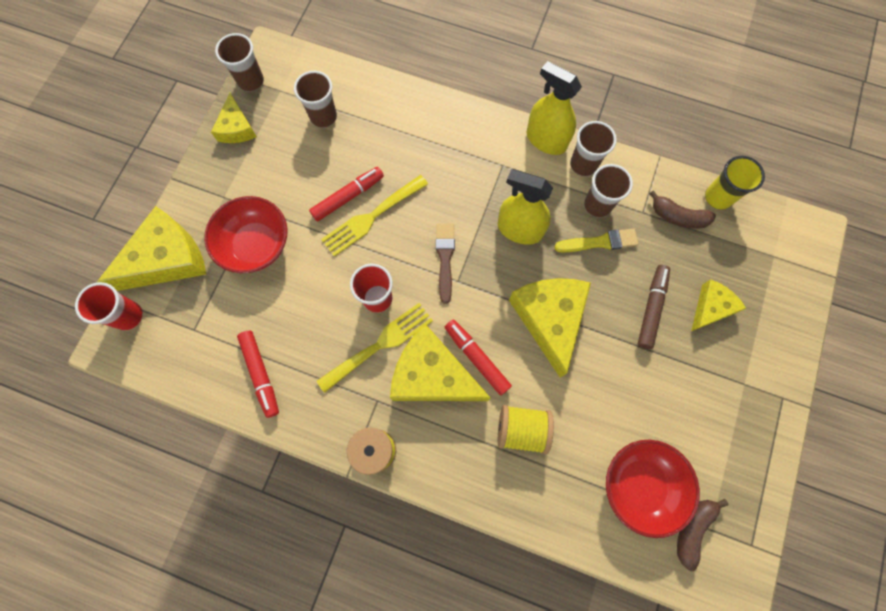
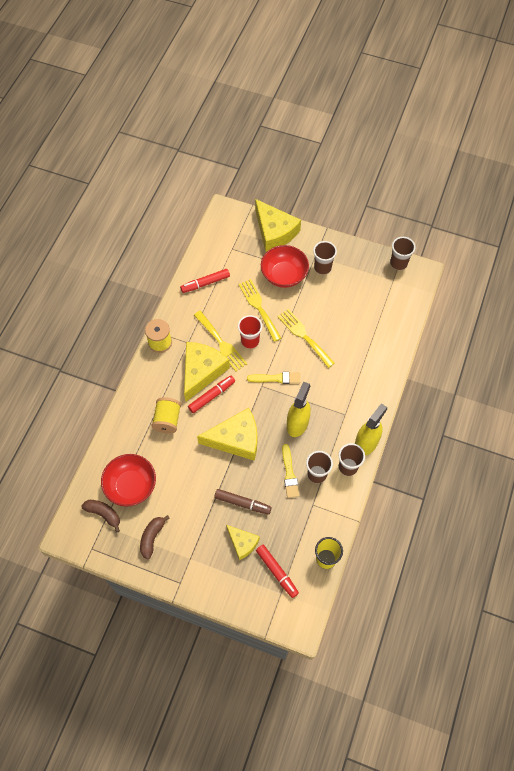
camera: 90 degrees right, 10 degrees down
red cup [75,282,143,330] -> none
yellow cheese [211,93,257,143] -> none
brown cup [294,71,337,128] -> brown cup moved to [313,241,337,275]
red marker [309,167,384,222] -> red marker moved to [256,545,299,598]
brown brush [436,224,455,304] -> yellow brush [247,372,300,384]
brown banana [649,190,716,229] -> brown banana moved to [140,515,170,559]
none -> yellow fork [238,279,282,342]

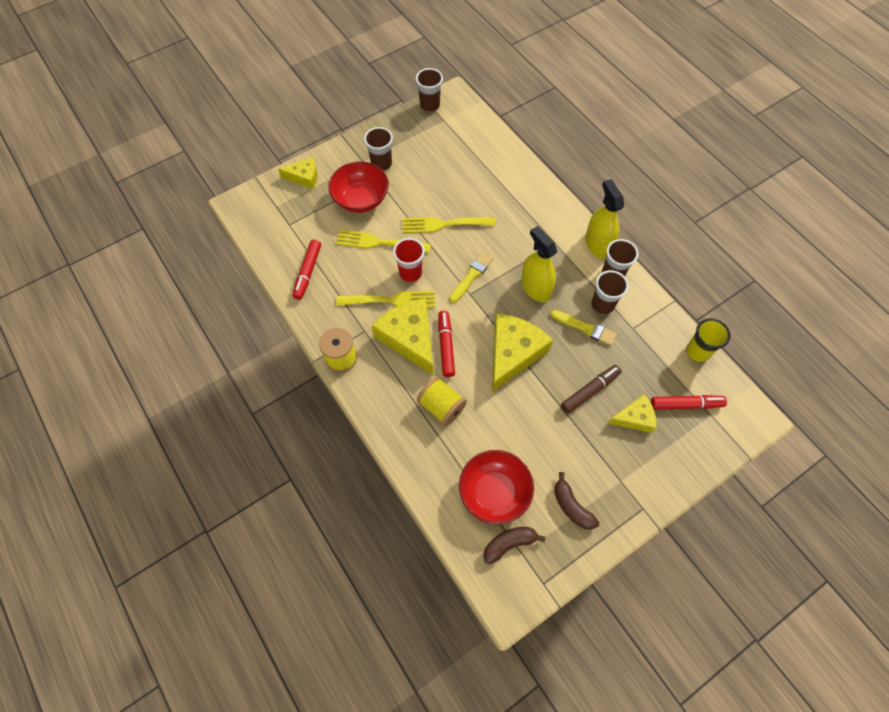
camera: 55 degrees left, 0 degrees up
yellow cheese [255,199,301,252] -> yellow cheese [278,157,317,189], size x0.57

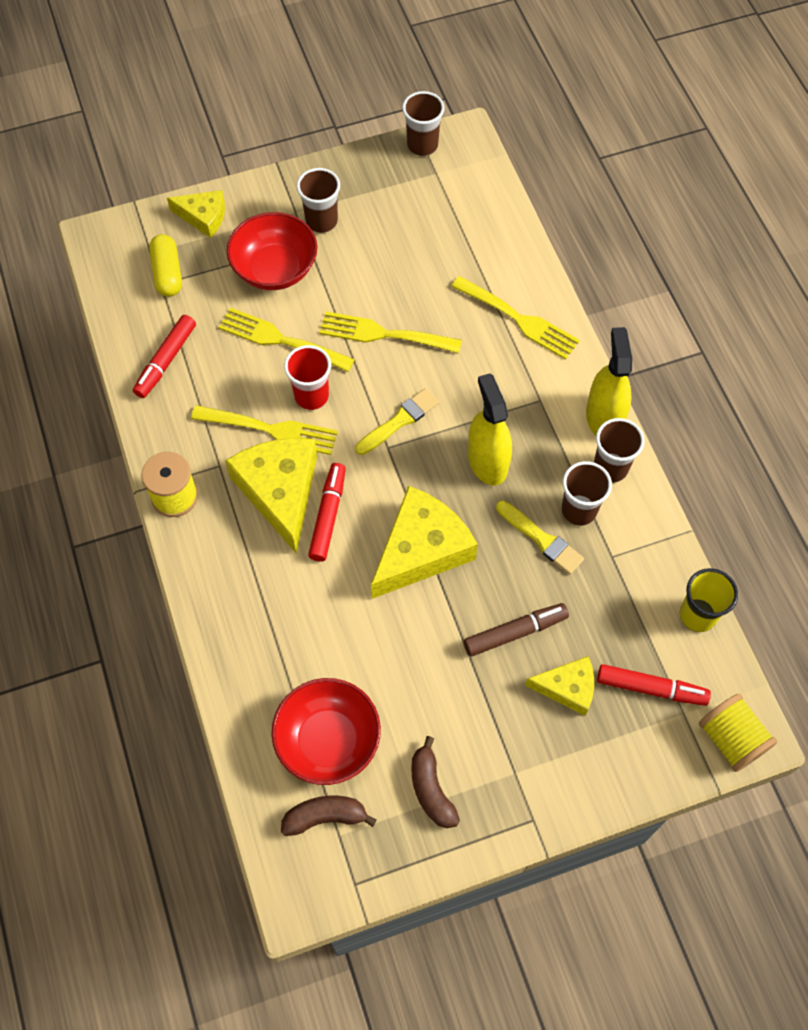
camera: 15 degrees right, 0 degrees up
yellow spool [417,376,467,426] -> yellow spool moved to [699,694,777,772]
none -> yellow capsule [149,234,182,297]
none -> yellow fork [451,276,580,359]

